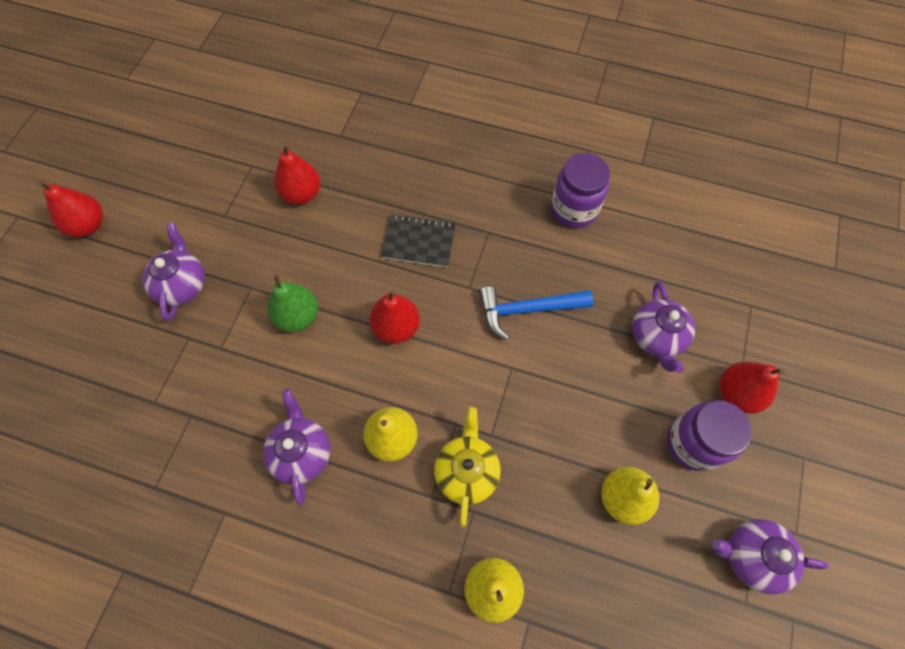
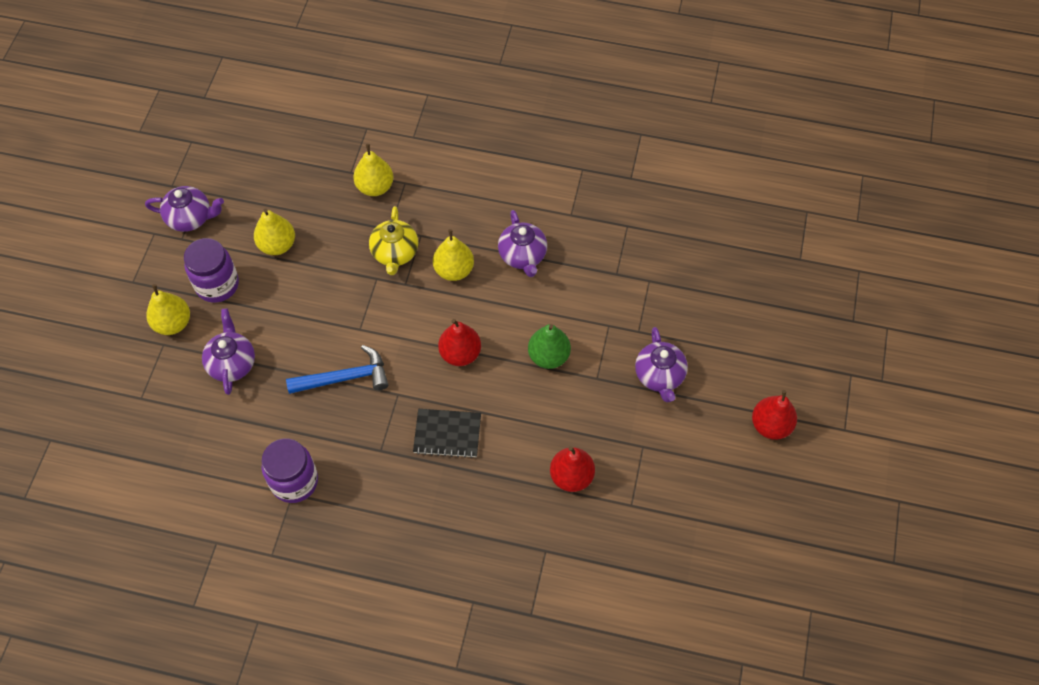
camera: 175 degrees right, 5 degrees down
red pear [720,362,785,414] -> yellow pear [146,284,190,335]

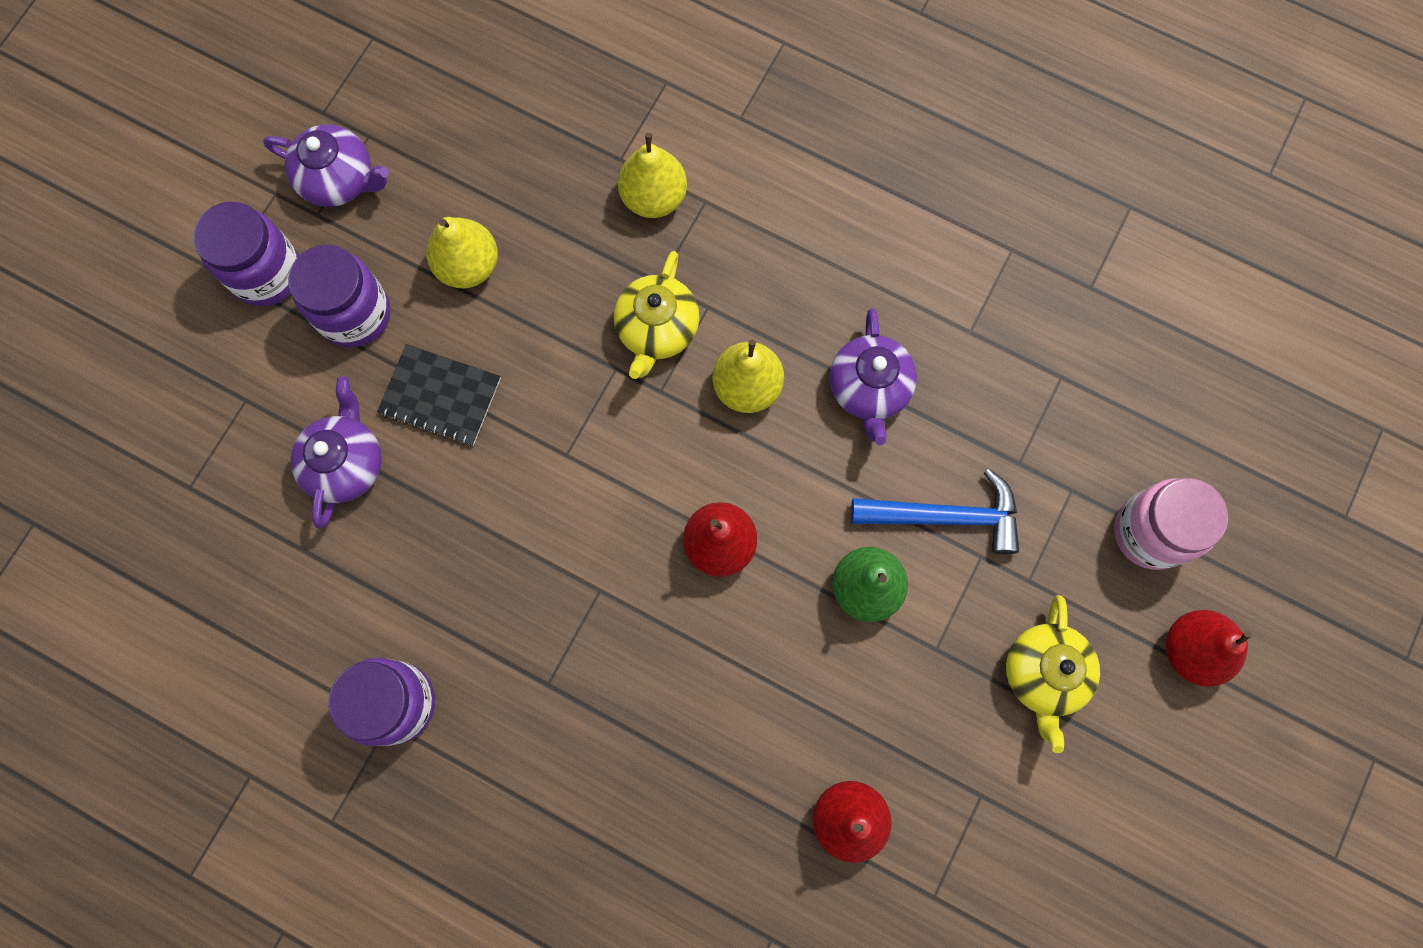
camera: 15 degrees right, 15 degrees up
yellow pear [146,284,190,335] -> none
blue hammer [286,345,388,394] -> blue hammer moved to [851,468,1019,554]
black notebook [413,409,481,458] -> black notebook moved to [377,344,501,446]
purple teapot [635,327,688,402] -> yellow teapot [1006,595,1100,753]
red pear [752,390,797,440] -> red pear moved to [1166,610,1252,687]
none -> purple jar [193,202,299,306]
none -> pink jar [1114,478,1228,570]

